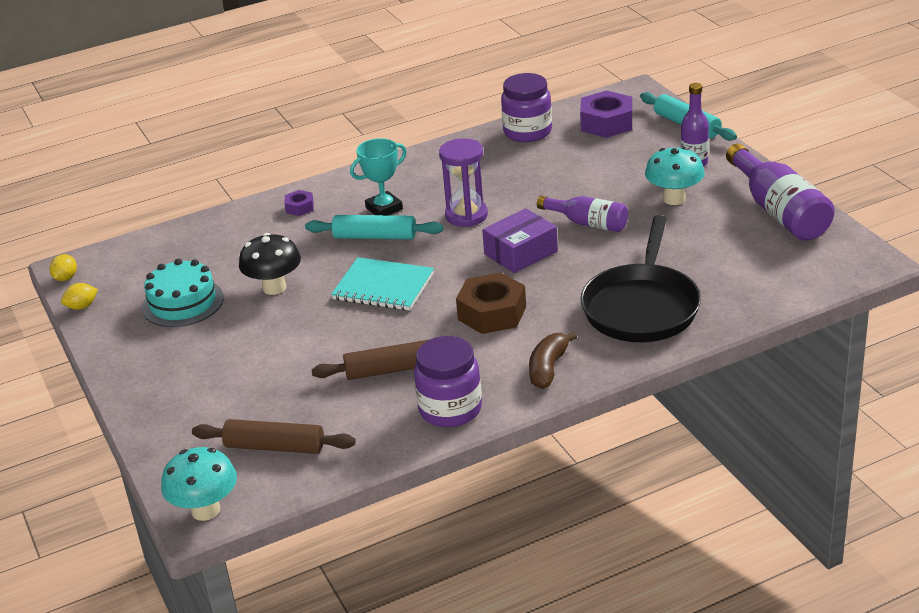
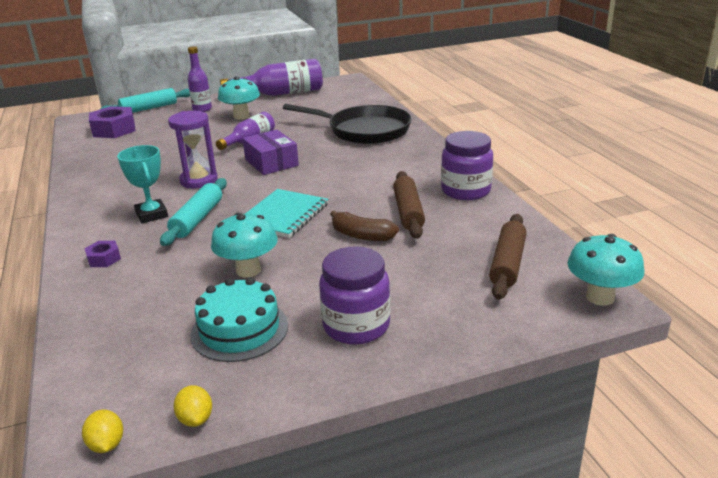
camera: 85 degrees left, 5 degrees down
yellow lemon [50,254,77,281] -> yellow lemon turned 45 degrees clockwise [82,410,123,453]
black mushroom [239,233,301,295] -> turquoise mushroom [211,212,278,278]
brown nut [456,272,526,334] -> none
purple jar [501,73,552,142] -> purple jar moved to [319,246,390,345]
brown banana [529,332,577,389] -> brown banana moved to [330,210,399,241]

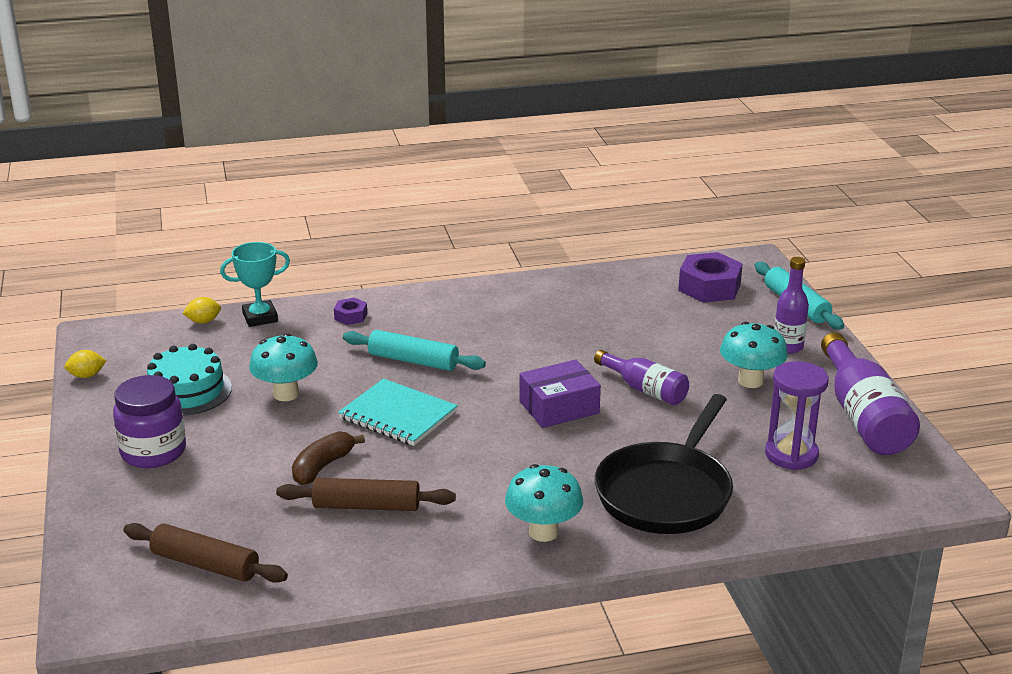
camera: 95 degrees right, 0 degrees up
yellow lemon [82,410,123,453] -> yellow lemon moved to [183,297,221,324]
turquoise trophy [117,145,168,224] -> turquoise trophy moved to [220,242,290,327]
purple hourglass [168,111,218,188] -> purple hourglass moved to [765,361,829,470]
purple jar [441,131,493,200] -> none
turquoise mushroom [567,234,644,306] -> turquoise mushroom moved to [505,464,583,542]

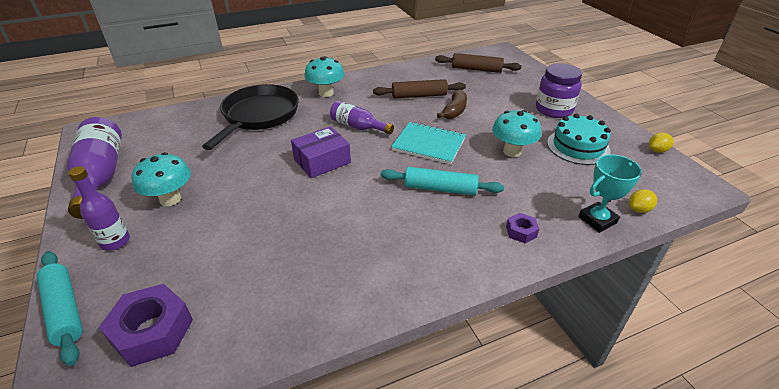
camera: 170 degrees right, 10 degrees up
purple bottle [594,350,689,405] -> purple bottle moved to [330,101,394,134]
purple hourglass [765,361,829,470] -> none

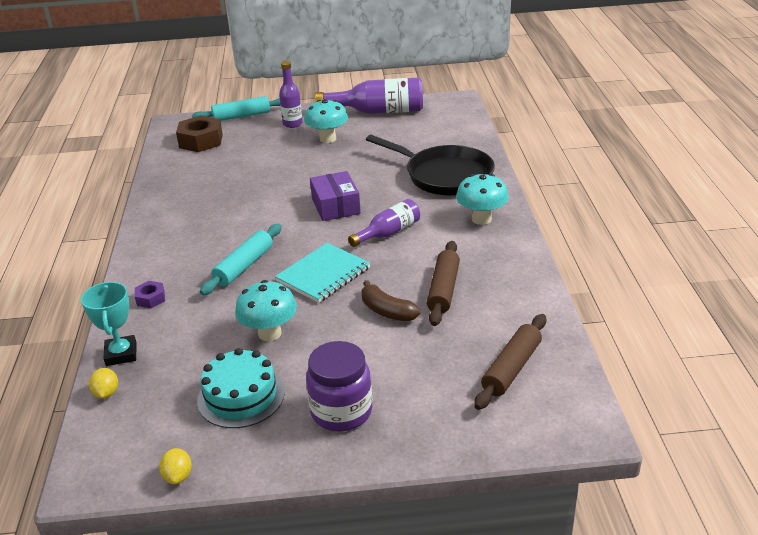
camera: 110 degrees right, 5 degrees down
purple nut [99,284,193,367] -> brown nut [176,115,223,152]

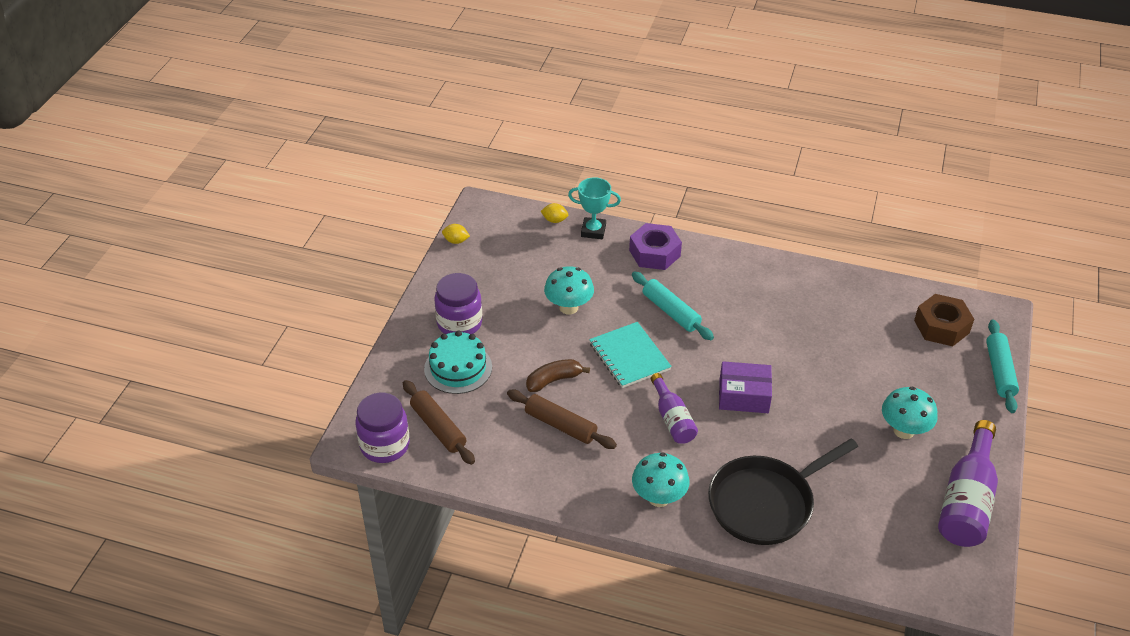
camera: 110 degrees right, 10 degrees up
purple nut [135,281,165,308] -> purple nut [629,223,682,270], size x1.98
turquoise cake [197,348,285,428] -> turquoise cake moved to [424,330,492,394]
purple bottle [279,61,303,128] -> none
none -> purple jar [356,393,410,463]

